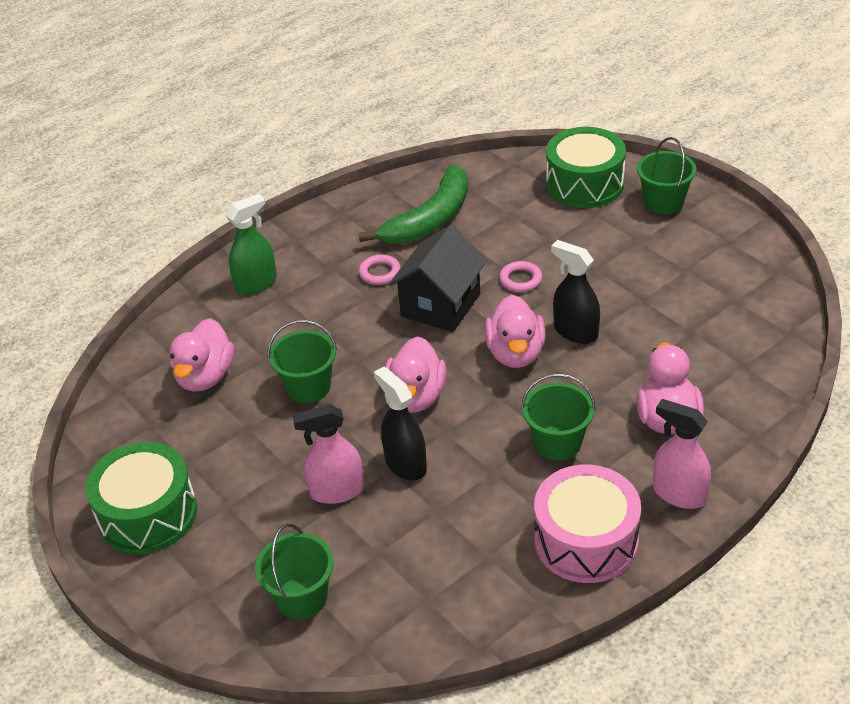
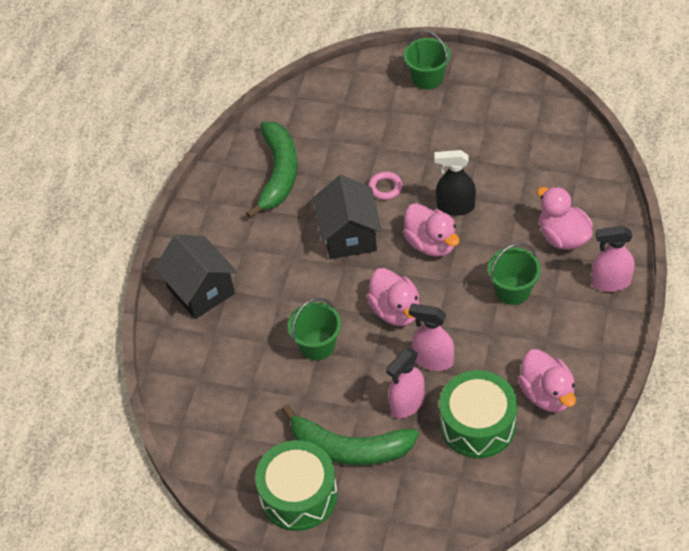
camera: 35 degrees left, 10 degrees up
pink duck [170,318,234,392] -> pink duck moved to [518,349,576,412]
green spray bottle [225,193,277,295] -> black house [154,235,237,319]
green bucket [255,524,334,619] -> none
pink ring [359,255,401,285] -> none
black spray bottle [374,367,427,481] -> pink spray bottle [409,304,454,371]
pink drum [534,465,641,583] -> none
green drum [546,127,626,208] -> green drum moved to [439,370,518,458]
none -> green banana [281,404,419,465]

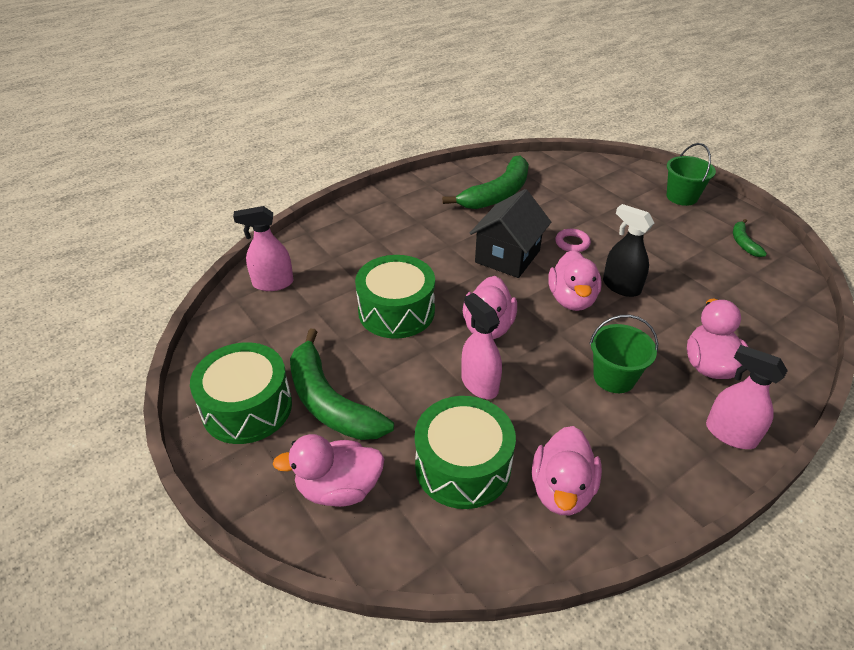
camera: 35 degrees right, 10 degrees down
black house [154,235,237,319] -> none
green bucket [288,298,341,361] -> green drum [355,255,435,339]
pink spray bottle [386,348,425,418] -> pink spray bottle moved to [233,206,294,291]
none -> pink duck [272,434,384,507]
none -> green banana [733,219,767,257]

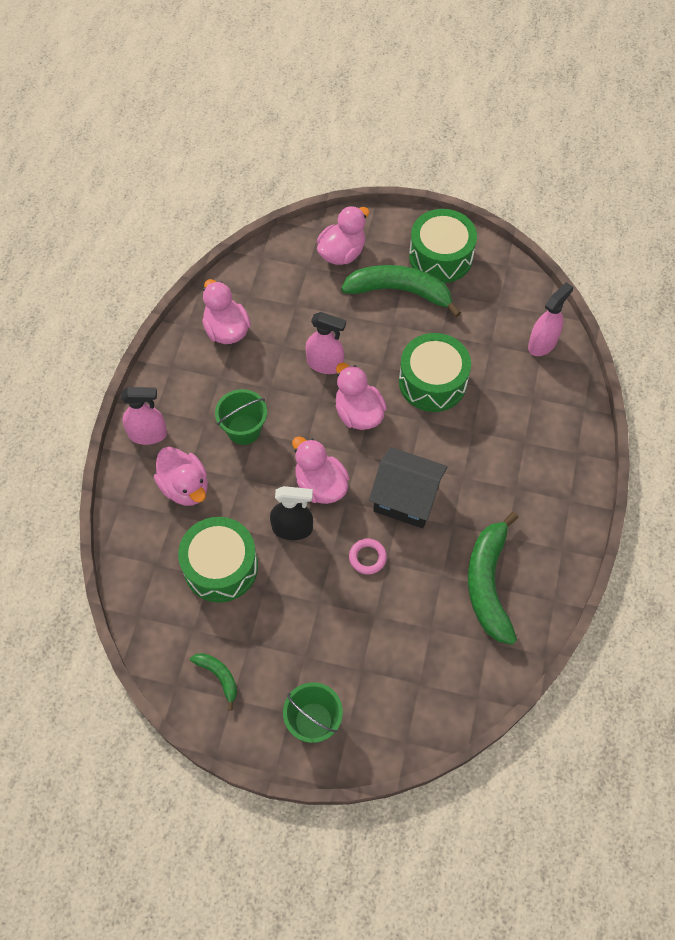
camera: 140 degrees right, 20 degrees up
green drum [415,396,516,509] -> green drum moved to [178,517,258,603]
black house [470,189,551,278] -> black house turned 60 degrees counterclockwise [369,447,447,528]

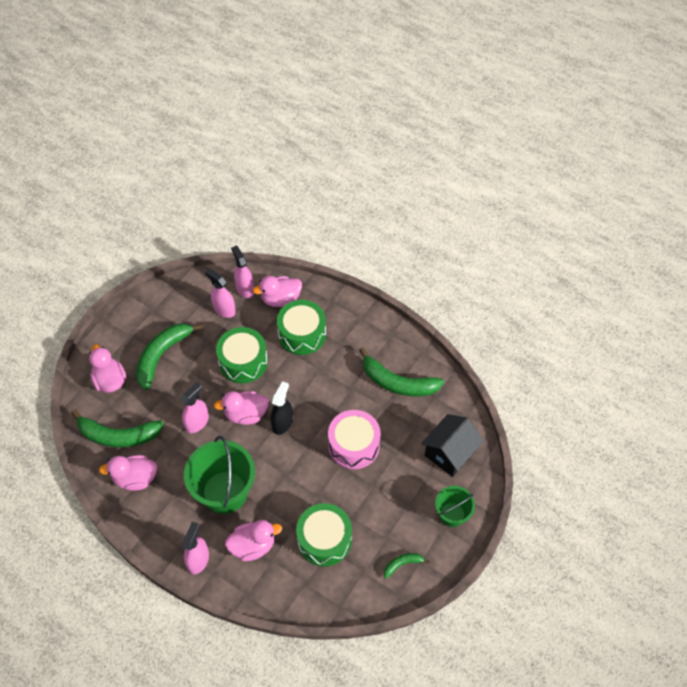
camera: 70 degrees left, 5 degrees down
green bucket [215,389,267,445] -> green bucket [184,436,255,514], size x1.77
black spray bottle [270,486,313,540] -> black spray bottle moved to [271,381,293,435]
pink duck [292,436,350,504] -> pink duck moved to [253,276,302,307]
pink ring [349,539,387,574] -> pink drum [328,410,381,469]
black house [369,447,447,528] -> black house moved to [421,414,484,477]
green drum [409,209,477,283] -> green drum moved to [277,300,326,355]
none -> green banana [71,409,164,447]
none -> pink spray bottle [205,269,236,318]

